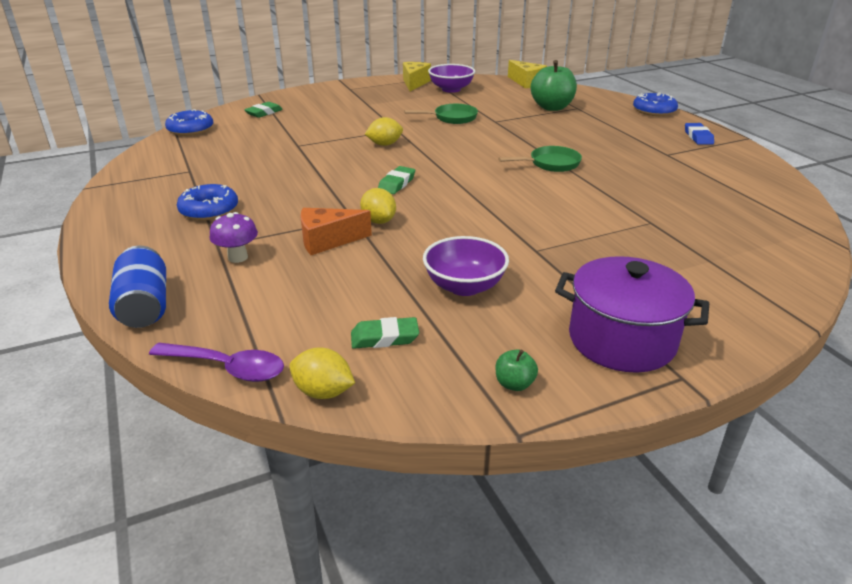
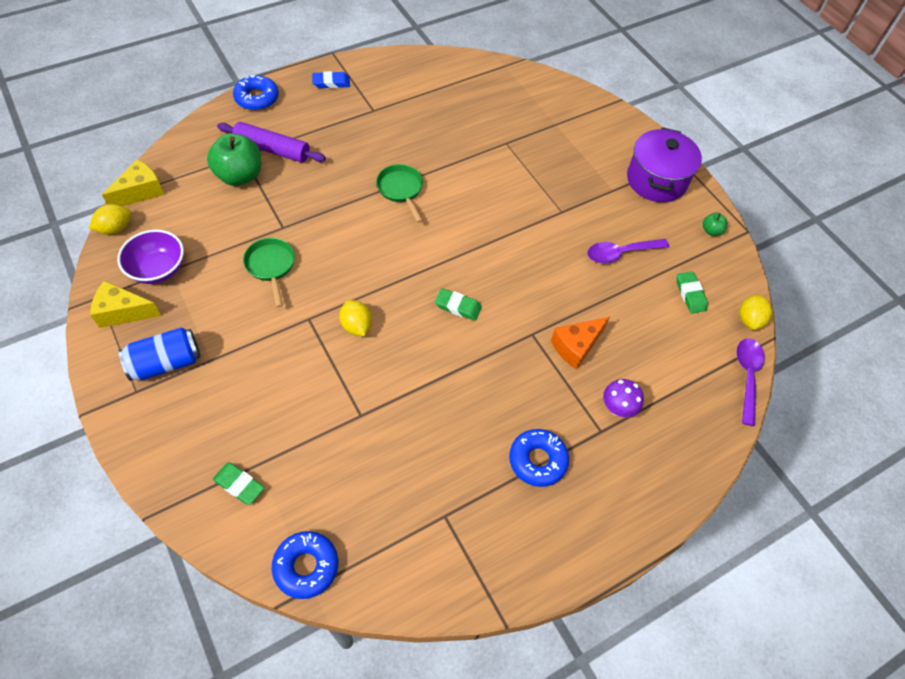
camera: 100 degrees left, 25 degrees up
blue can [109,246,166,328] -> blue can moved to [118,327,201,381]
orange cheese [301,208,372,255] -> orange cheese turned 75 degrees clockwise [551,317,610,370]
yellow lemon [360,188,396,224] -> yellow lemon moved to [89,204,131,235]
purple bowl [423,236,509,296] -> purple spoon [587,239,669,263]
none -> purple rolling pin [217,122,326,163]

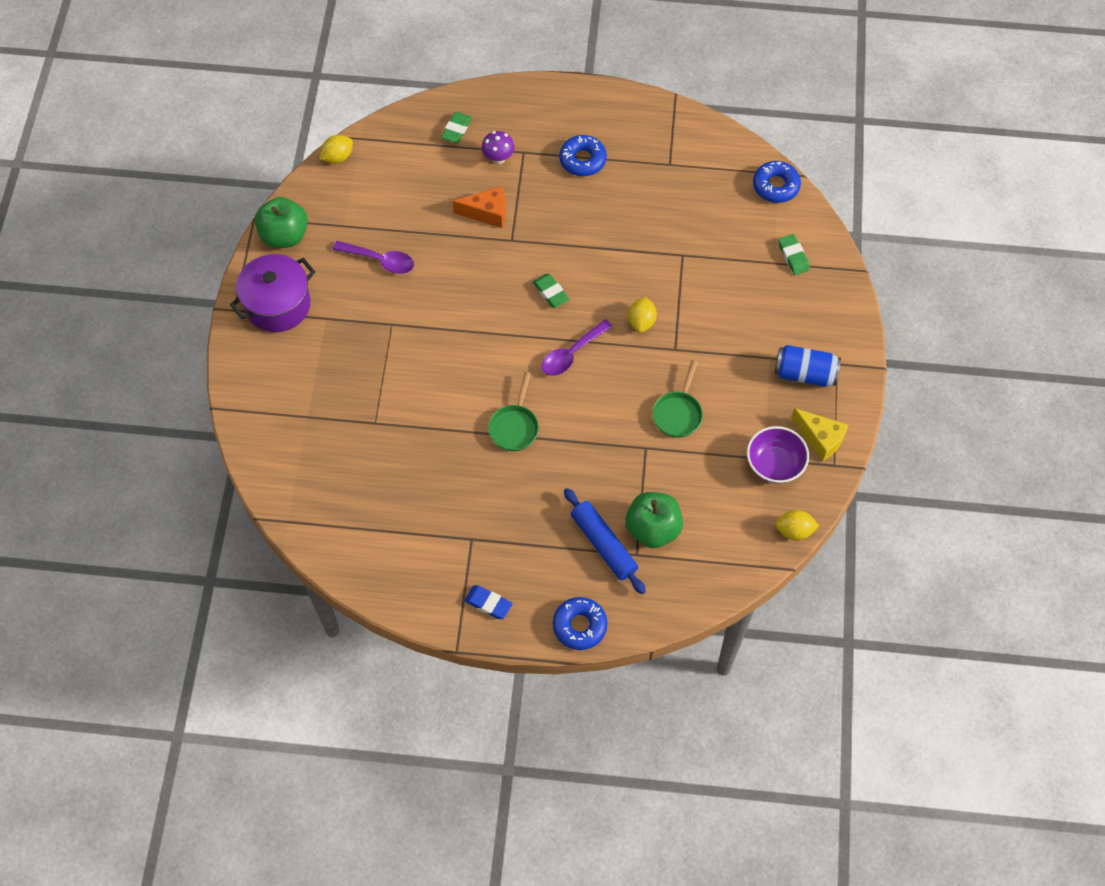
camera: 140 degrees left, 5 degrees up
yellow cheese [102,159,164,206] -> none
purple rolling pin [217,122,326,163] -> blue rolling pin [564,488,646,594]
green eraser [677,272,708,313] -> green eraser moved to [441,112,472,143]
green apple [703,213,727,236] -> green apple [255,197,308,248], size x2.20
purple spoon [736,339,765,426] -> purple spoon moved to [542,319,613,376]

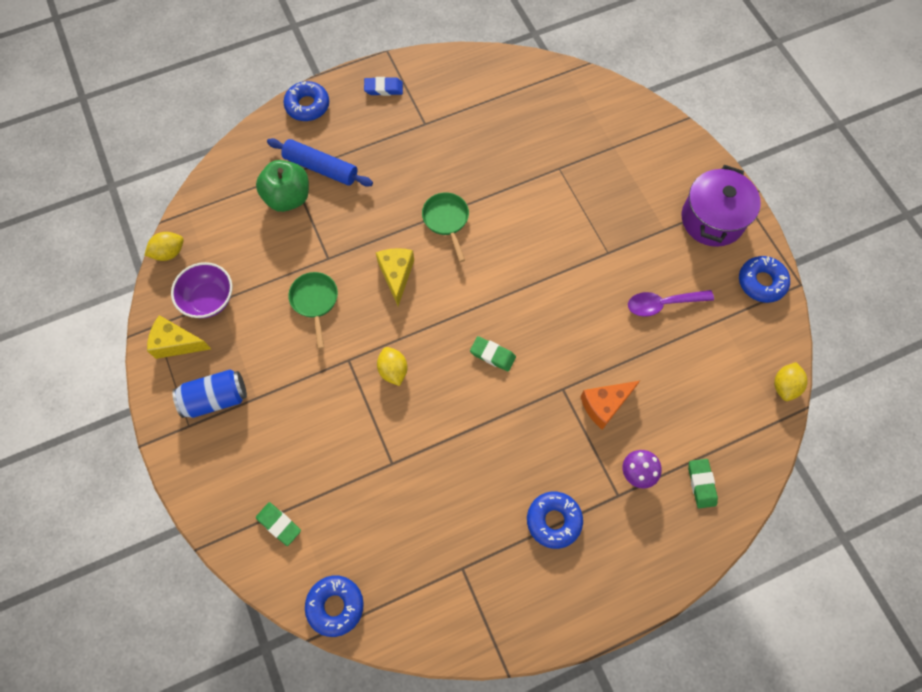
camera: 150 degrees right, 5 degrees up
green apple [255,197,308,248] -> blue donut [739,256,790,303]
purple spoon [542,319,613,376] -> none
none -> yellow cheese [376,248,414,306]

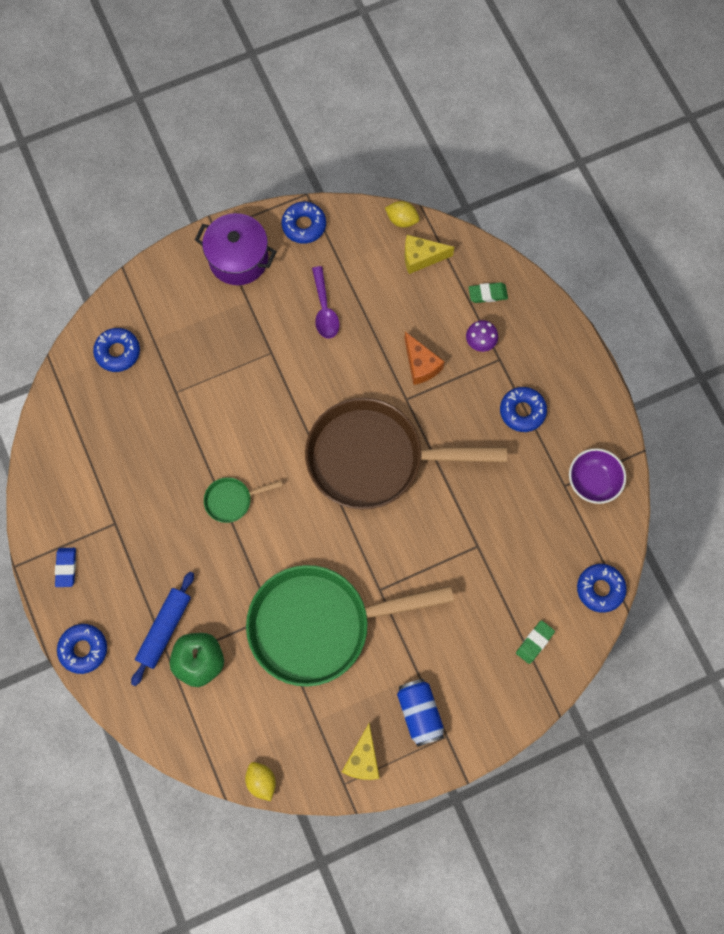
camera: 90 degrees left, 5 degrees up
purple bowl [171,262,232,318] -> purple bowl moved to [569,448,626,504]
green pan [288,272,338,349] -> green pan [246,565,454,687], size x2.49
yellow cheese [376,248,414,306] -> yellow cheese moved to [405,235,454,274]
yellow lemon [377,347,407,386] -> none
green eraser [470,336,516,372] -> brown pan [305,398,507,510]
none -> blue donut [93,328,140,372]

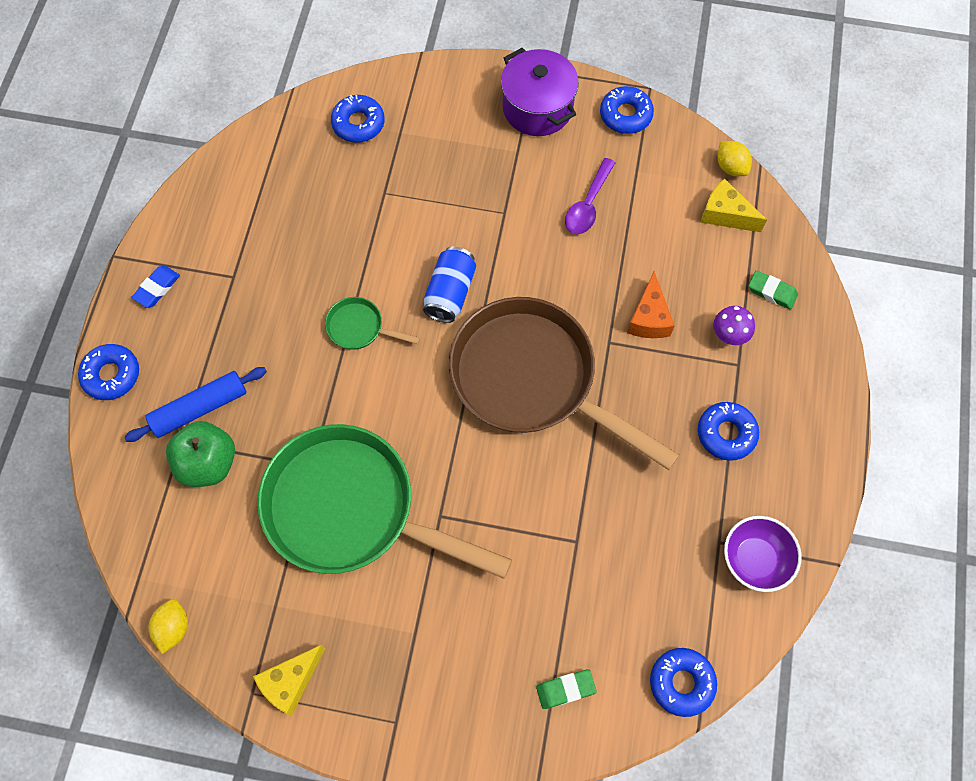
camera: 35 degrees right, 5 degrees down
blue can [397,679,444,747] -> blue can moved to [423,246,476,323]

